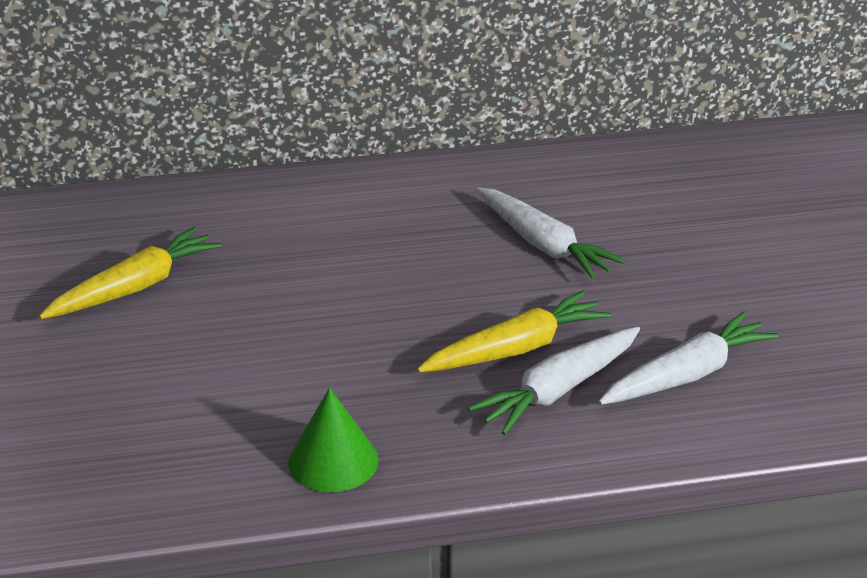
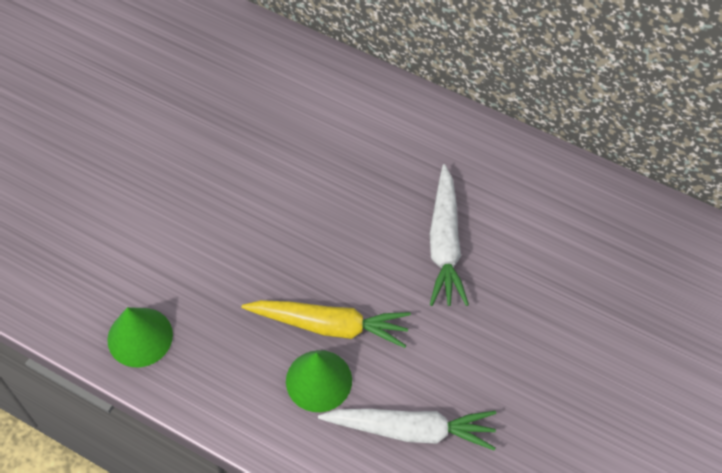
camera: 40 degrees right, 25 degrees up
yellow carrot [39,227,222,319] -> none
white carrot [468,326,640,435] -> green cone [286,350,352,412]

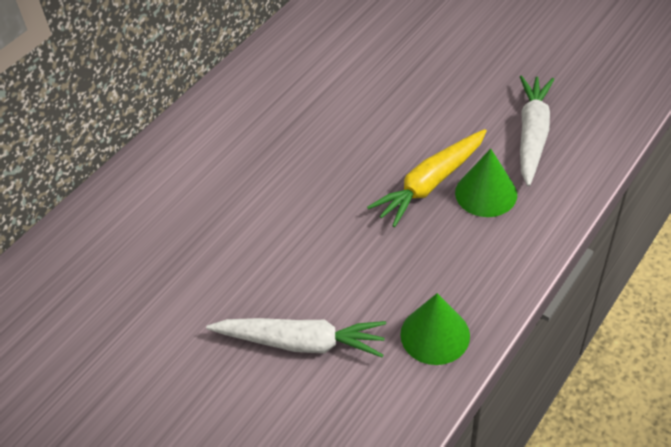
camera: 80 degrees left, 10 degrees down
yellow carrot [242,300,411,348] -> yellow carrot turned 150 degrees counterclockwise [367,129,487,227]
white carrot [430,164,469,306] -> white carrot moved to [206,318,386,357]

